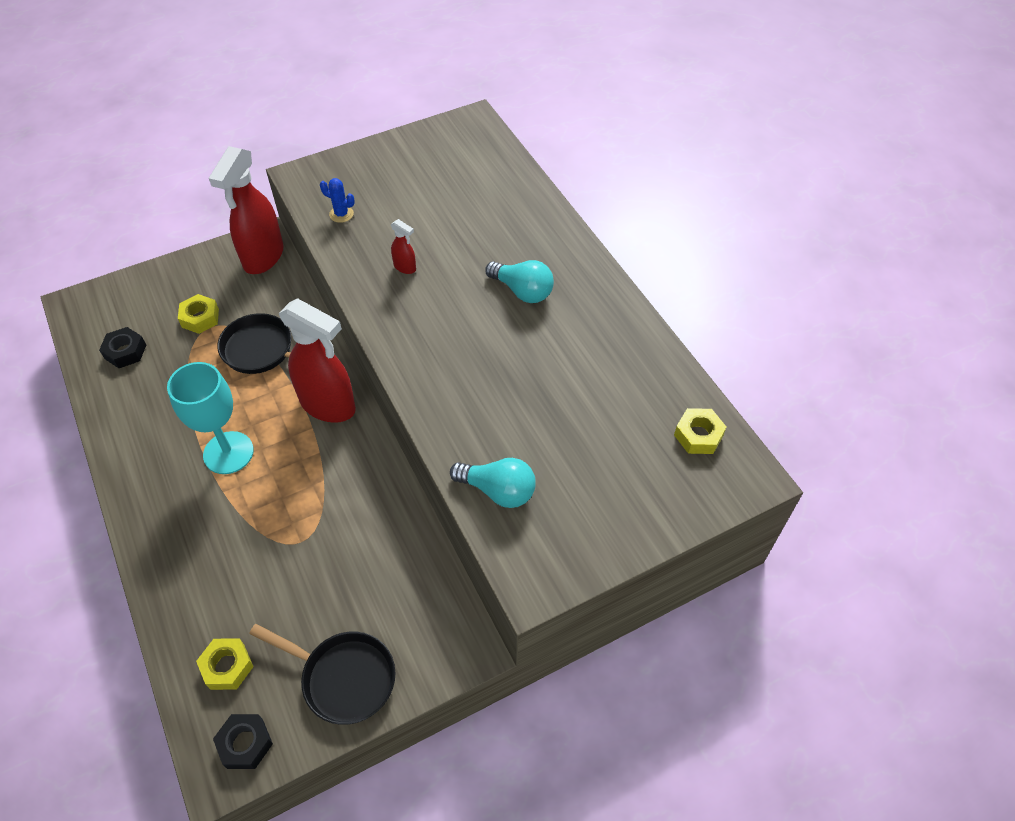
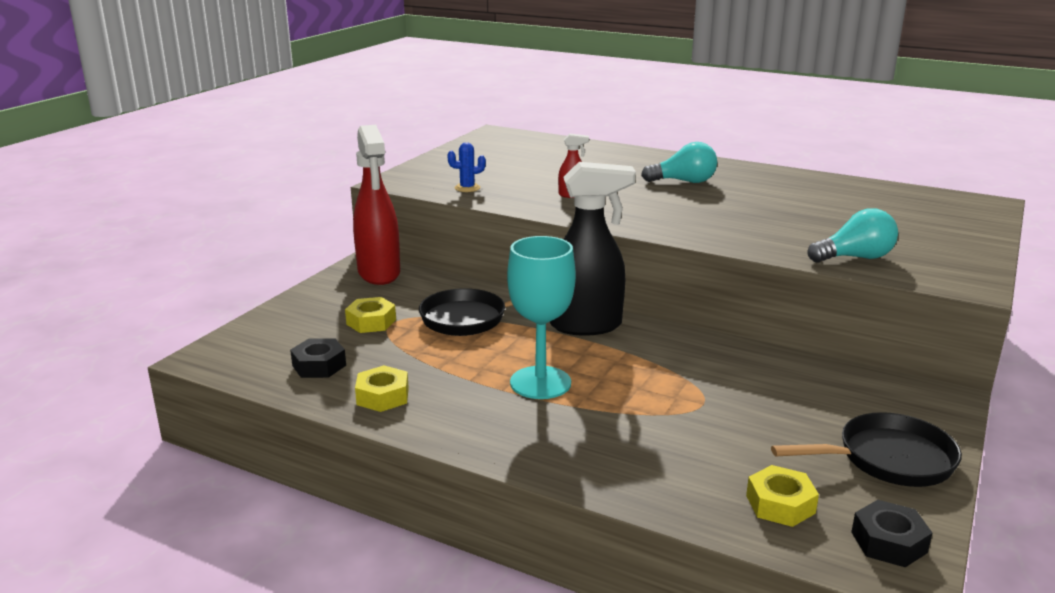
camera: 35 degrees left, 30 degrees down
red spray bottle [279,298,356,423] -> black spray bottle [550,162,636,336]
yellow nut [674,408,726,454] -> yellow nut moved to [355,365,409,412]

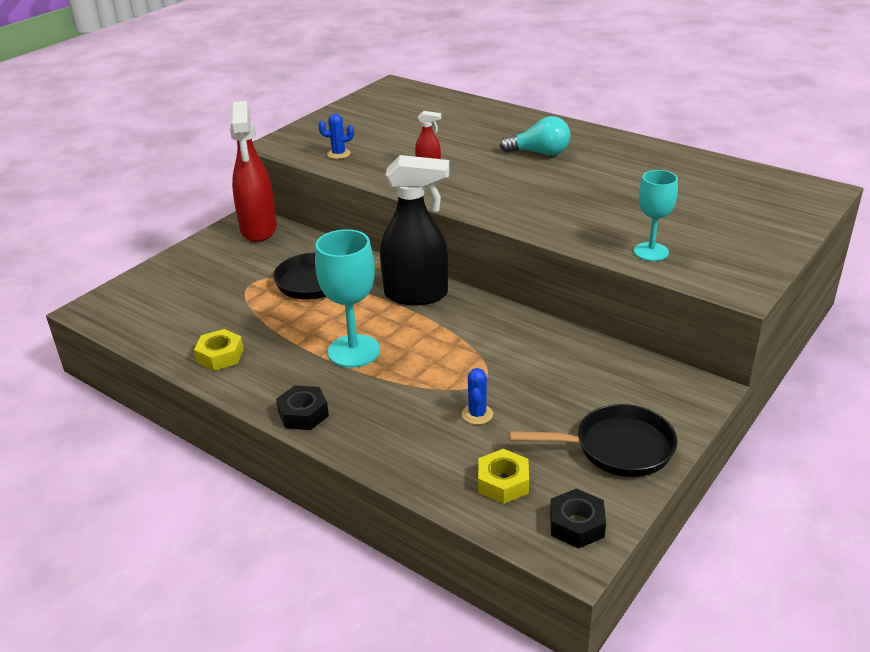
camera: 10 degrees right, 10 degrees up
black nut [290,338,346,378] -> black nut moved to [276,385,329,430]
yellow nut [345,297,396,333] -> none
turquoise light bulb [807,208,898,263] -> turquoise goblet [634,170,678,261]
none -> blue cactus [462,368,493,425]

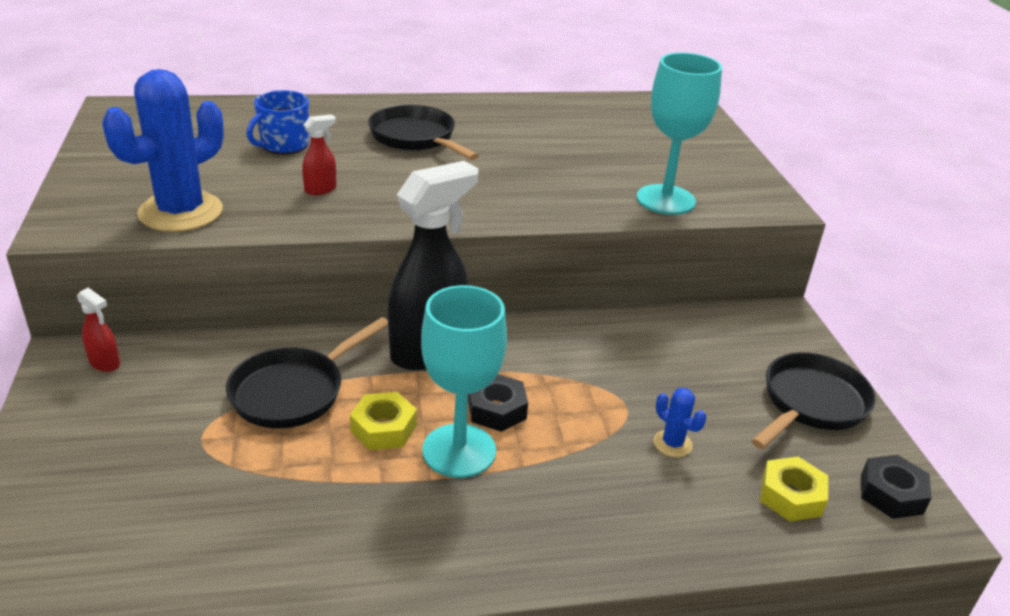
camera: 50 degrees left, 0 degrees up
yellow nut [194,329,244,371] -> yellow nut moved to [350,392,417,450]
red spray bottle [230,101,277,242] -> red spray bottle [77,288,120,372], size x0.42
black nut [276,385,329,430] -> black nut moved to [468,374,528,432]
blue cactus [318,114,354,159] -> blue cactus [102,69,224,232], size x2.32
turquoise light bulb [500,116,571,156] -> black pan [368,104,479,160]
turquoise goblet [634,170,678,261] -> turquoise goblet [637,53,722,215], size x1.54
none -> blue mug [247,90,309,154]

